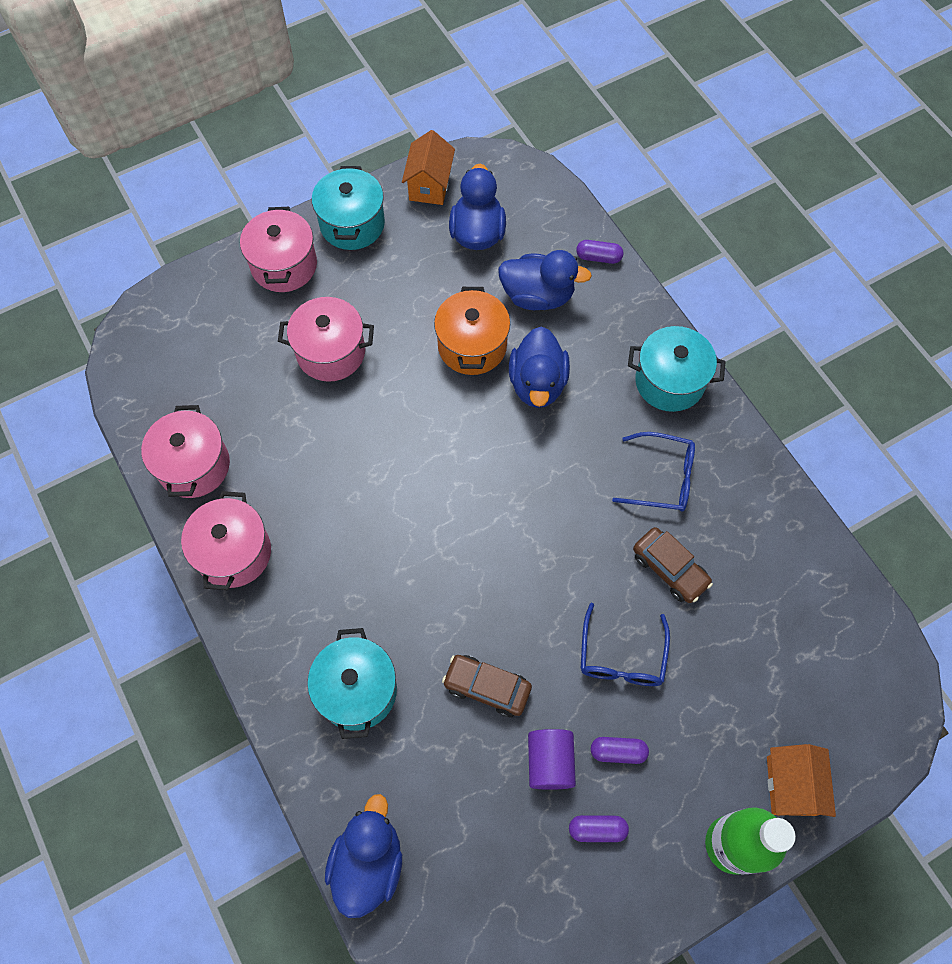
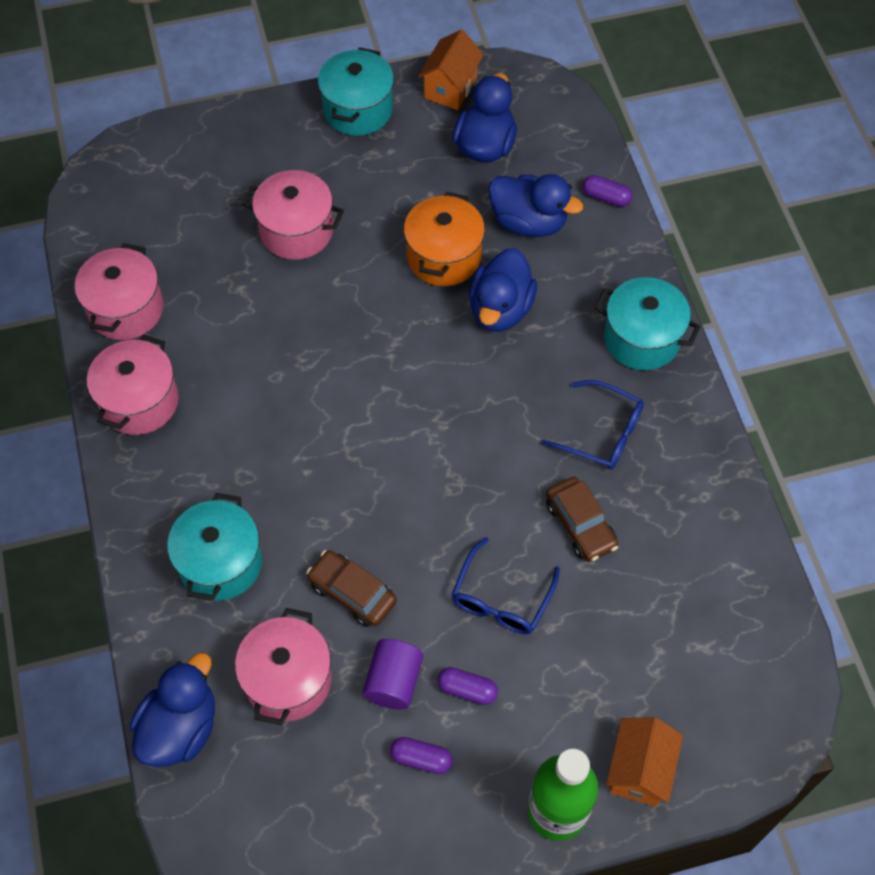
camera: 15 degrees right, 5 degrees down
pink pot [240,207,317,292] -> pink pot moved to [235,608,332,725]

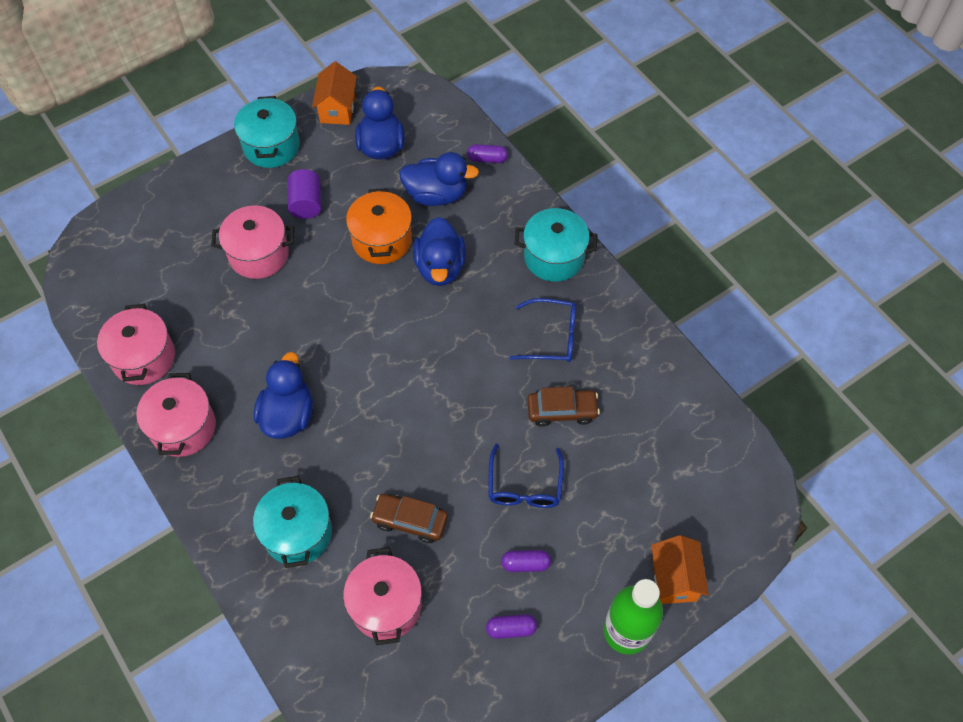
camera: 20 degrees left, 0 degrees up
blue duck [130,653,215,767] -> blue duck moved to [254,352,313,439]
purple cylinder [362,639,423,710] -> purple cylinder moved to [287,169,321,219]
brown car [546,477,618,562] -> brown car turned 45 degrees counterclockwise [527,387,600,427]

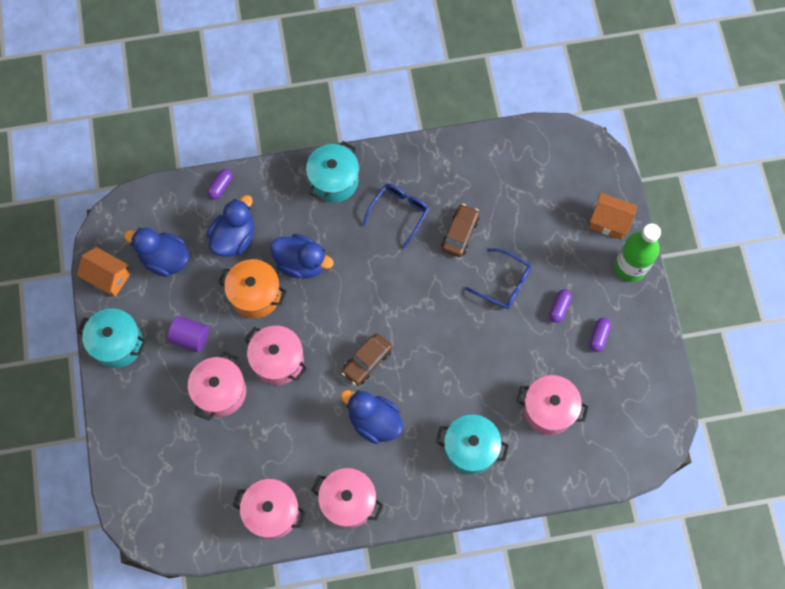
camera: 65 degrees left, 10 degrees up
brown car [370,494,448,543] -> brown car moved to [341,333,392,385]
none -> pink pot [244,326,307,385]

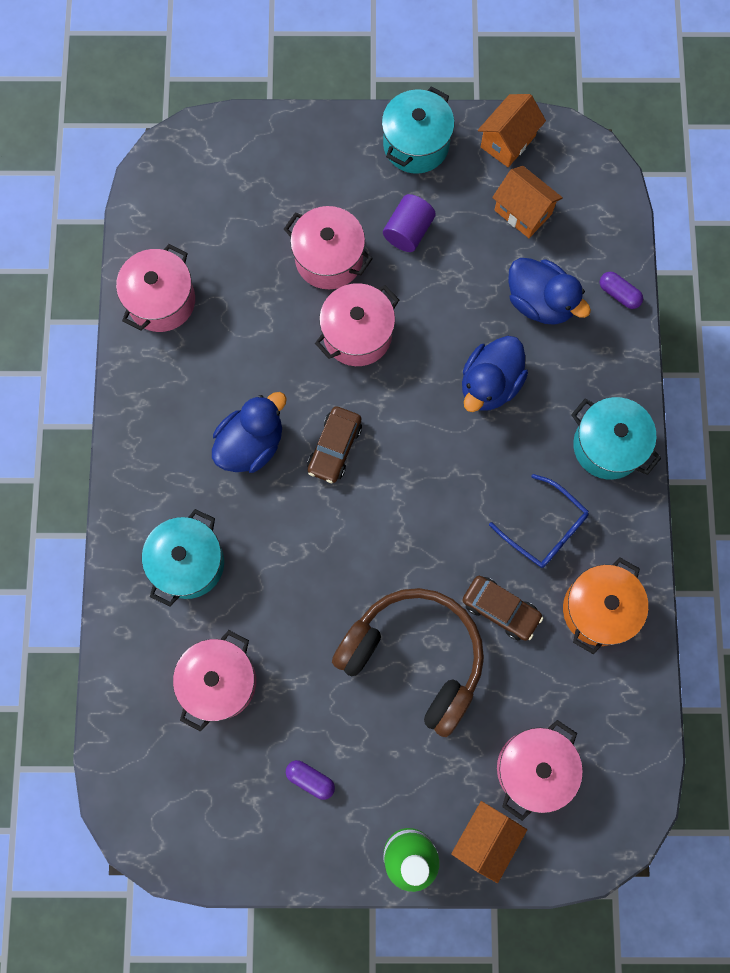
camera: 100 degrees right, 5 degrees up
blue duck [124,228,189,277] -> orange house [492,166,563,238]
orange pot [218,259,287,318] -> orange pot moved to [563,557,648,654]
pink pot [311,468,384,528] -> pink pot moved to [497,720,583,821]
brown car [341,333,392,385] -> brown car turned 120 degrees counterclockwise [307,406,362,483]
blue glasses [465,249,531,309] -> brown headphones [332,588,484,737]
purple capsule [549,289,572,323] -> none

